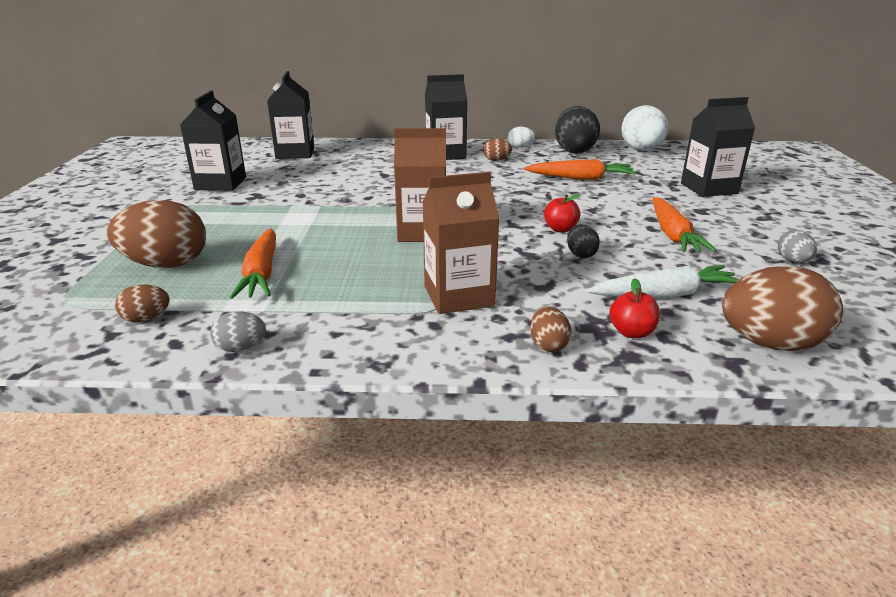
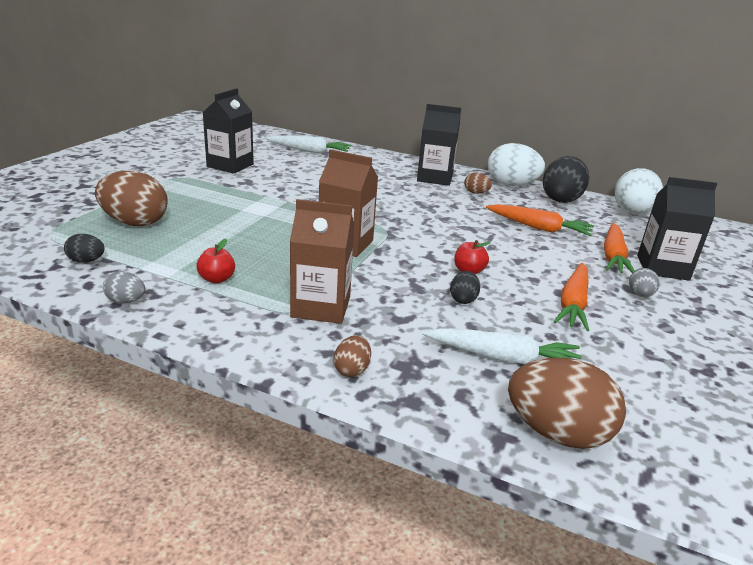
camera: 20 degrees right, 0 degrees up
brown egg [115,284,170,323] -> black egg [64,234,105,263]
orange carrot [230,228,276,299] -> orange carrot moved to [604,223,635,273]
black carton [267,71,314,159] -> white carrot [266,135,351,153]
white egg [508,127,535,148] -> white egg [488,143,545,186], size x2.09
red apple [610,278,660,338] -> red apple moved to [196,239,235,284]
grey egg [778,230,817,263] -> grey egg moved to [629,268,660,297]

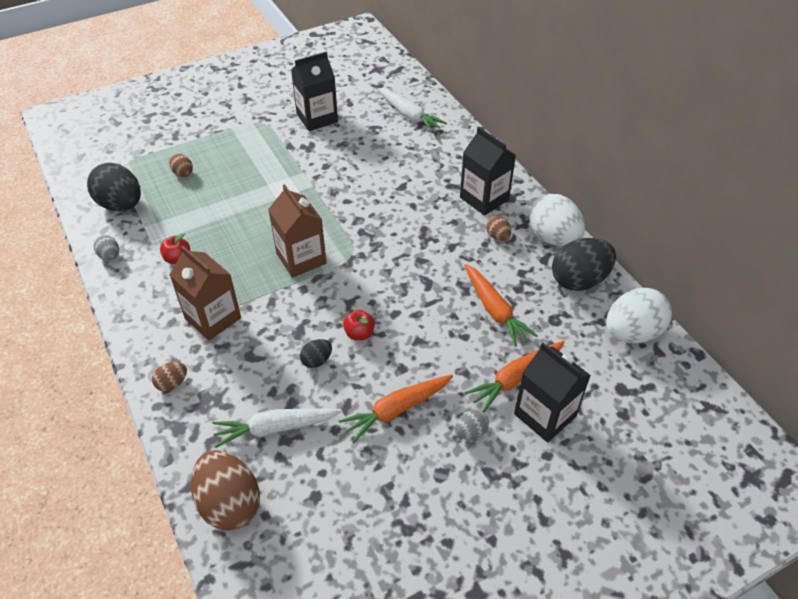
camera: 40 degrees right, 20 degrees up
black egg [64,234,105,263] -> black egg [87,163,141,211], size x2.09
brown egg [95,171,168,226] -> brown egg [169,154,193,177], size x0.48
white carrot [423,328,582,364] -> white carrot turned 120 degrees clockwise [212,408,342,448]

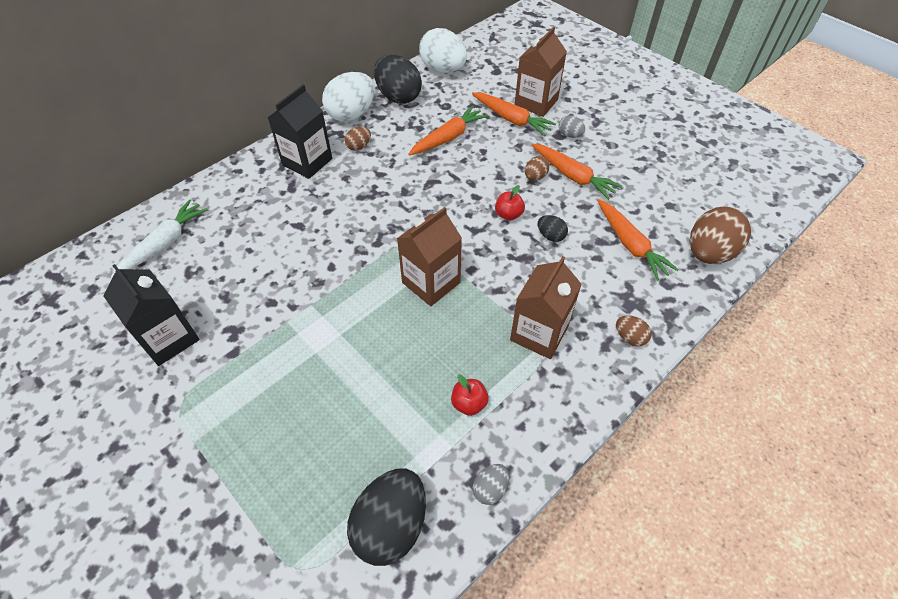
camera: 105 degrees left, 5 degrees up
brown egg [169,154,193,177] -> brown egg moved to [525,156,549,181]
white carrot [212,408,342,448] -> orange carrot [597,199,679,281]
black carton [514,343,591,442] -> brown carton [515,27,567,117]

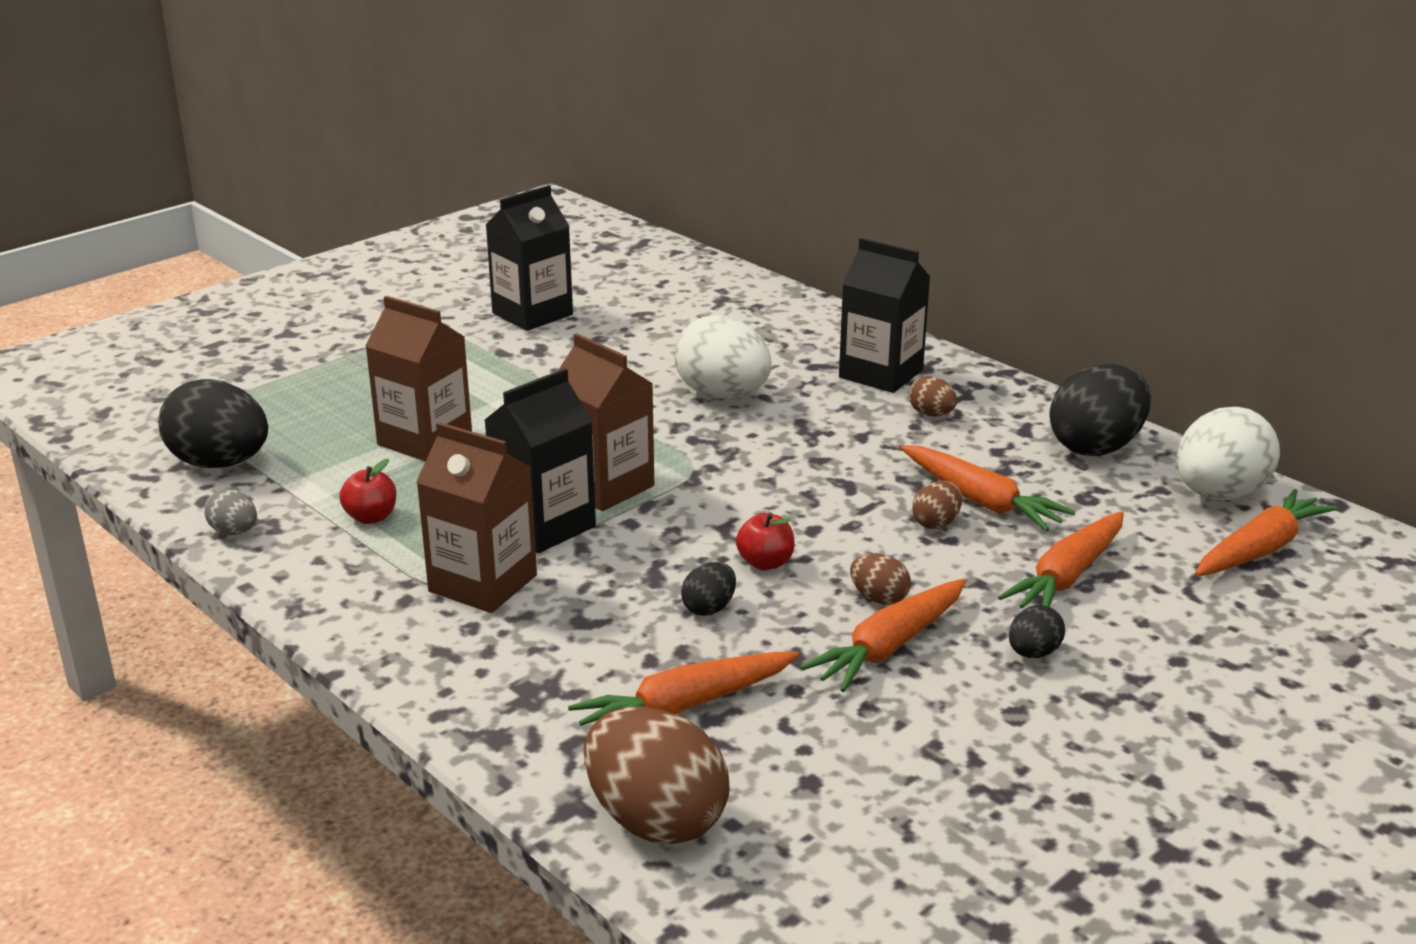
camera: 90 degrees right, 25 degrees down
white carrot [111,199,208,278] -> none
white egg [322,72,375,122] -> white egg moved to [674,315,772,399]
brown carton [515,27,567,117] -> brown carton moved to [365,296,472,462]
grey egg [559,115,585,138] -> black egg [1009,605,1065,658]
brown egg [616,315,652,346] -> brown egg moved to [912,481,962,529]
none -> black carton [484,368,596,553]
none -> orange carrot [1195,489,1338,576]

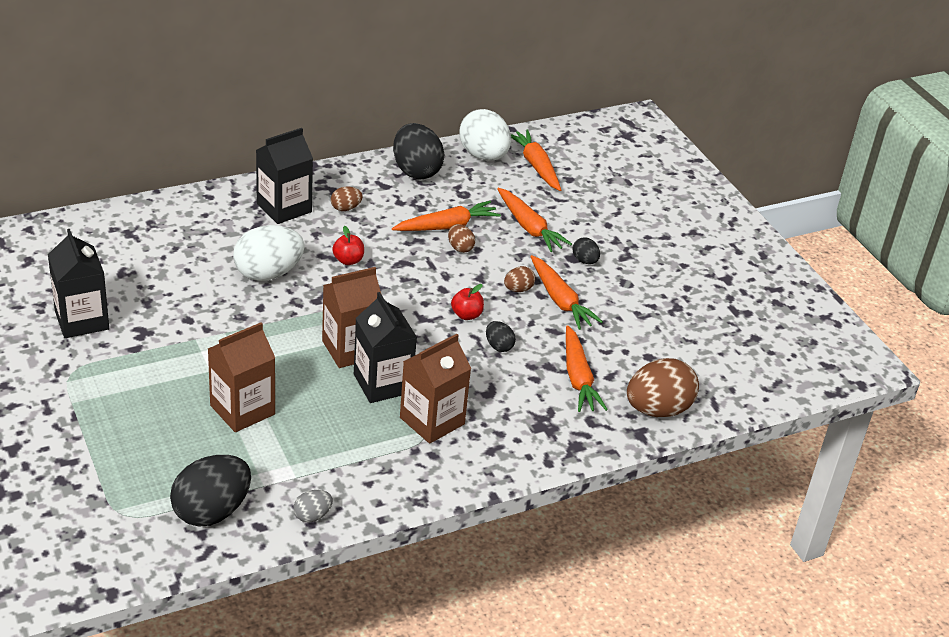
camera: 75 degrees left, 10 degrees up
red apple [339,459,396,524] -> red apple moved to [332,226,364,265]

